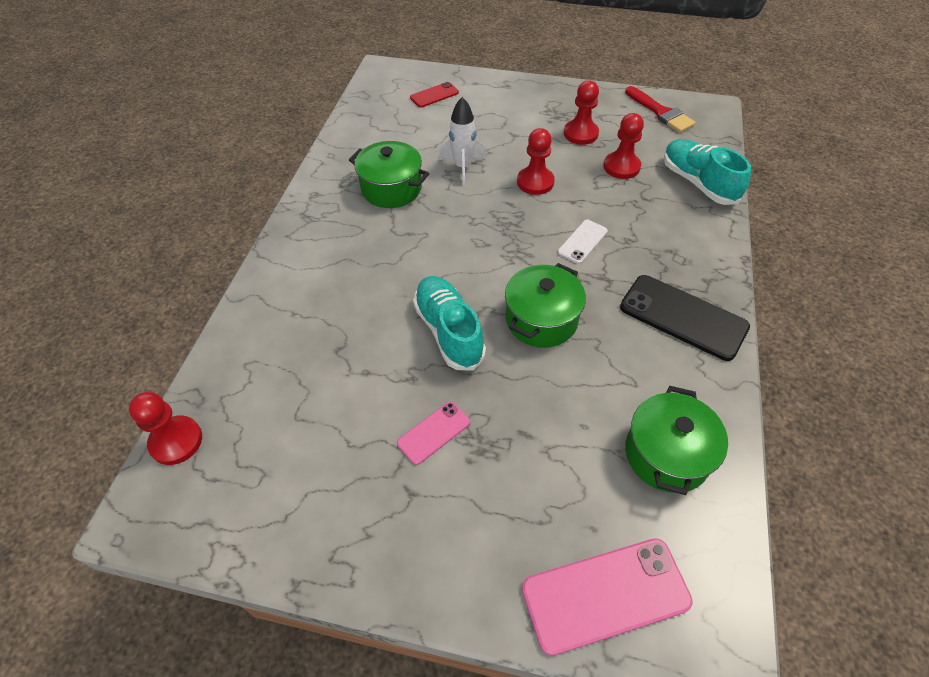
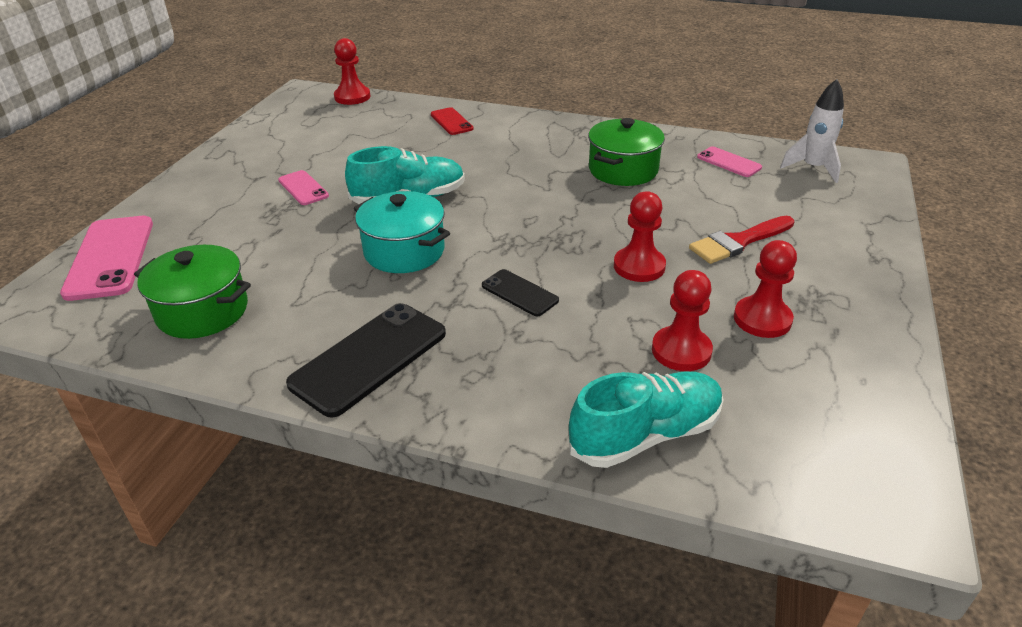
camera: 95 degrees right, 15 degrees down
red phone [410,82,459,108] -> red phone moved to [431,107,474,135]
white rocket [439,97,487,186] -> white rocket moved to [780,79,844,183]
green pot [505,263,586,348] -> turquoise pot [354,191,450,273]
white phone [558,220,608,264] -> black phone [482,269,559,316]
red brush [625,86,696,133] -> red brush moved to [689,216,794,264]
none -> pink phone [697,146,762,177]

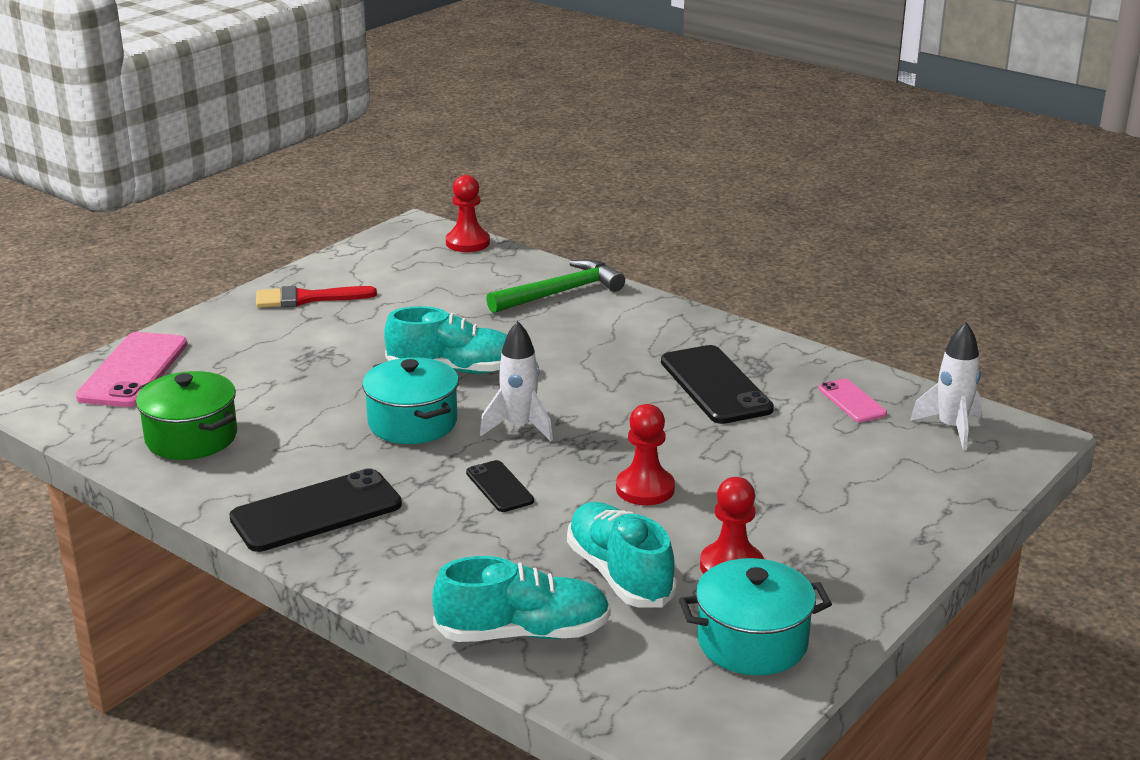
camera: 20 degrees right, 10 degrees down
pink phone [278,170,329,205] -> none
red phone [431,107,474,135] -> green hammer [486,259,625,313]
green pot [588,118,665,186] -> black phone [661,345,774,424]
red pawn [652,270,713,371] -> turquoise shoe [567,502,677,608]
red brush [689,216,794,264] -> red brush moved to [256,286,377,308]
none -> white rocket [480,321,553,441]
none -> turquoise pot [679,558,832,675]

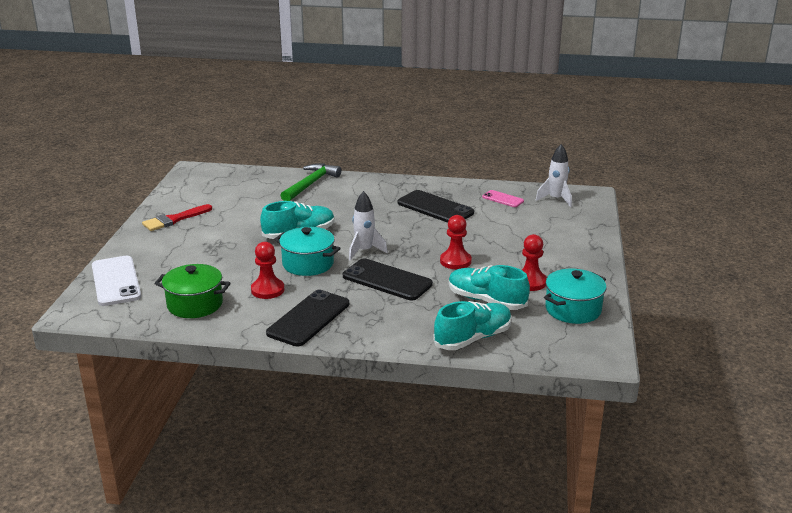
camera: 30 degrees left, 0 degrees up
pink phone [76,332,187,407] -> white phone [92,256,141,306]
red pawn [446,175,490,252] -> red pawn moved to [251,242,284,299]
black phone [466,460,534,512] -> black phone [343,258,433,300], size x1.85

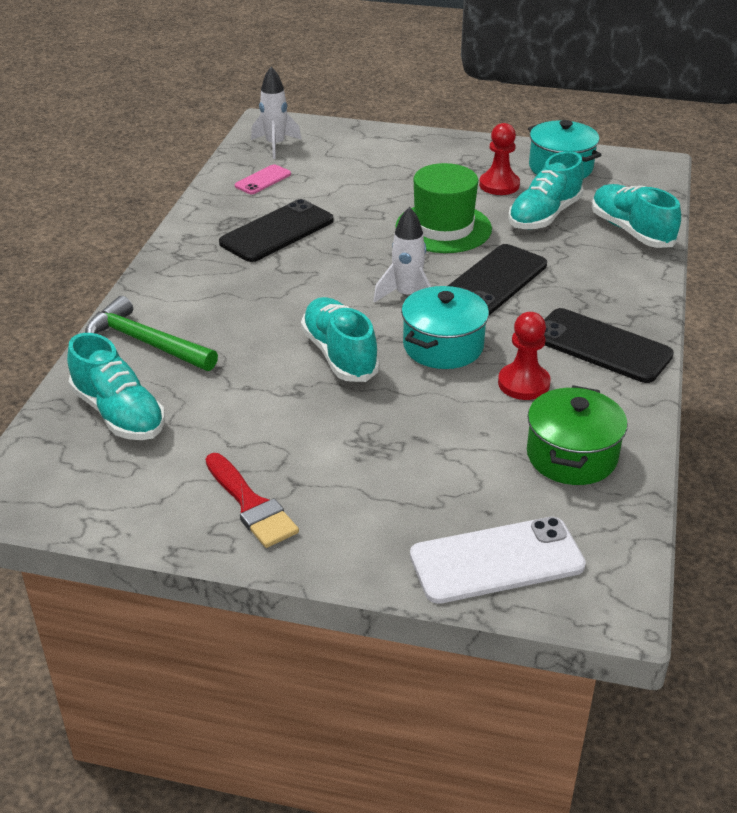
camera: 85 degrees left, 10 degrees up
red pawn [440,215,472,269] -> green hat [395,163,492,253]
none -> turquoise shoe [67,333,165,440]

